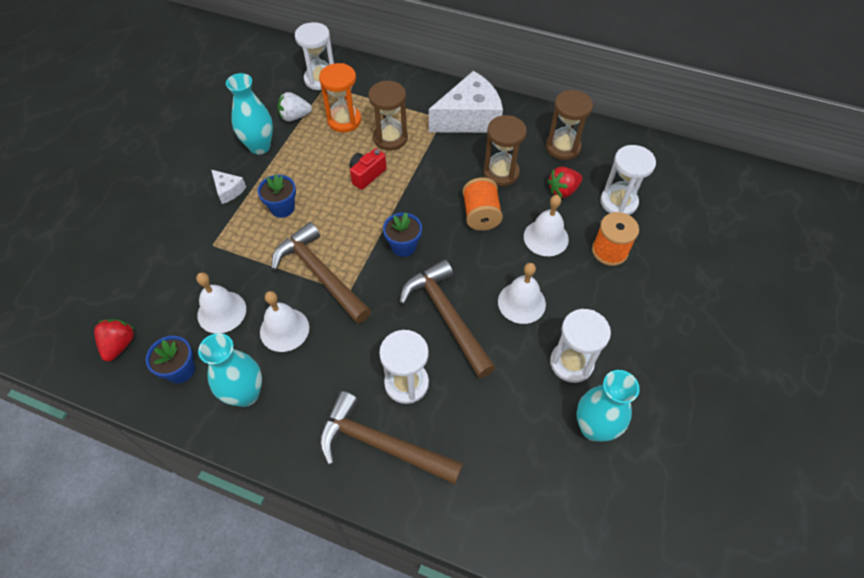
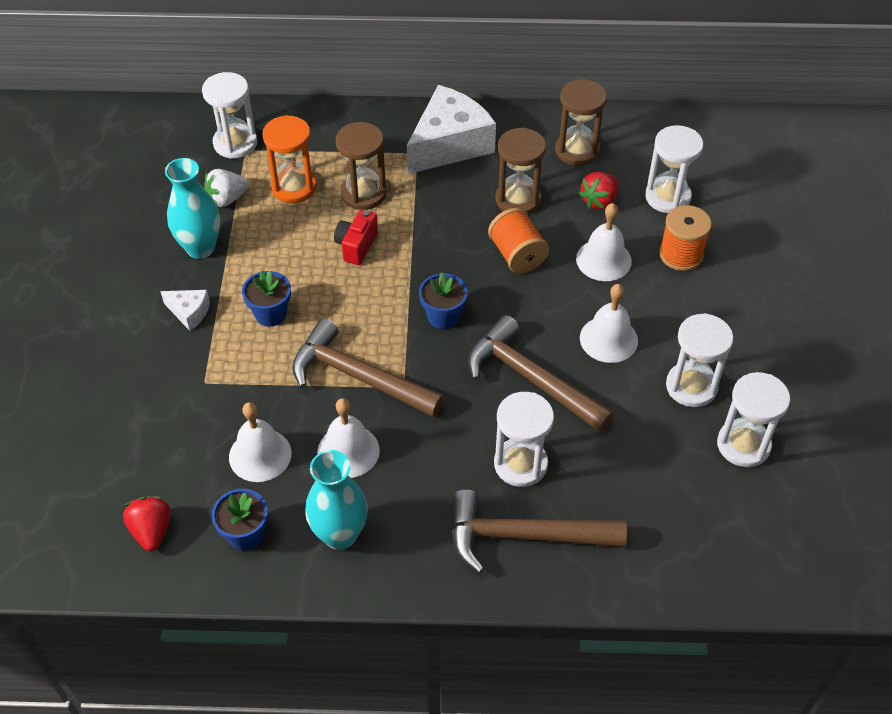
camera: 20 degrees left, 5 degrees down
turquoise vase [577,370,640,442] -> white hourglass [717,372,790,467]

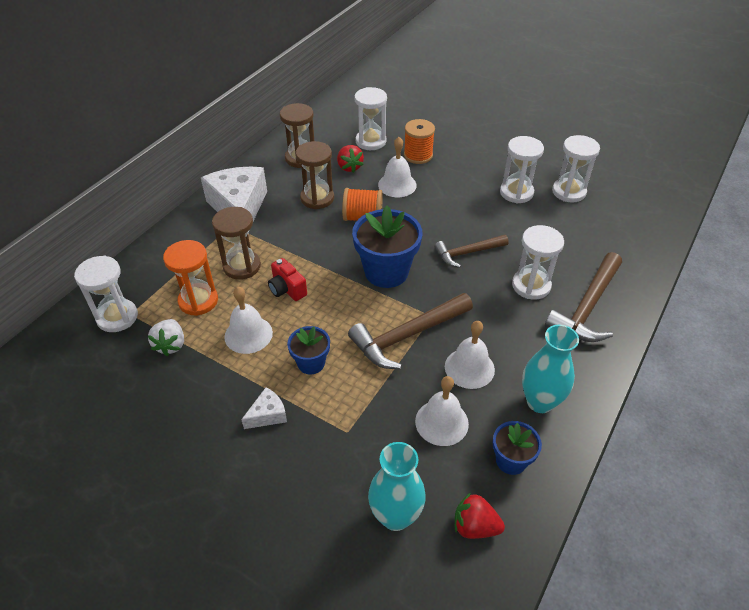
camera: 60 degrees left, 5 degrees down
turquoise vase [165,158,220,259] -> turquoise vase moved to [368,442,426,531]
blue flower pot [419,272,468,329] -> blue flower pot [352,205,422,288], size x1.81
brown hammer [468,315,614,432] -> brown hammer [434,235,509,268], size x0.64
white bell [580,284,638,363] -> white bell moved to [224,287,273,354]

